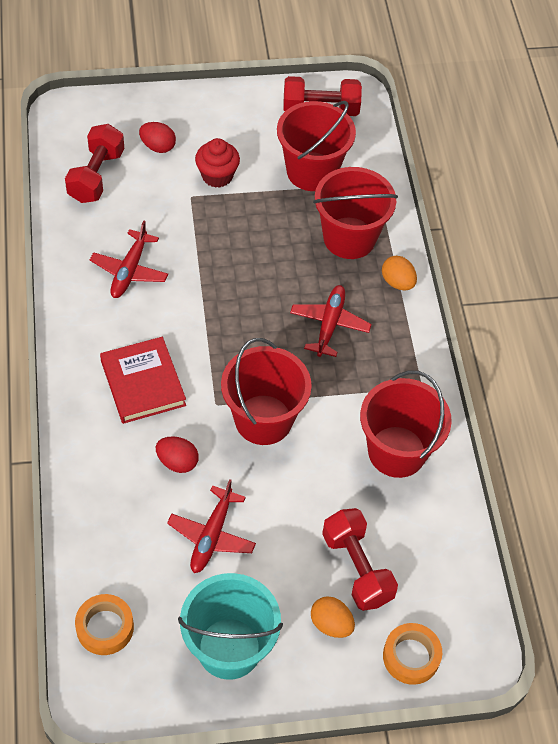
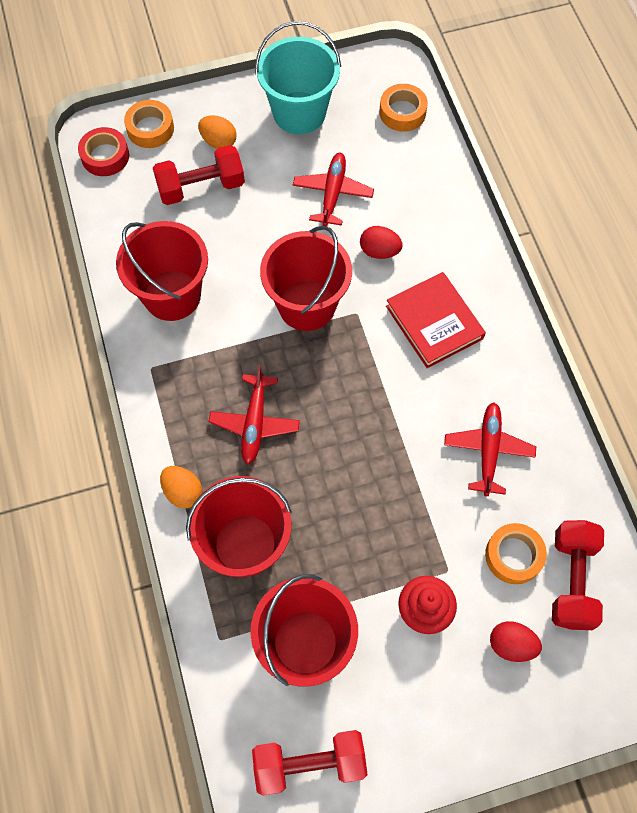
camera: 175 degrees right, 10 degrees up
red dumbbell [322,508,398,611] -> red dumbbell turned 75 degrees counterclockwise [153,145,245,205]
none -> red tape [78,127,129,176]
none -> orange tape [485,523,547,584]

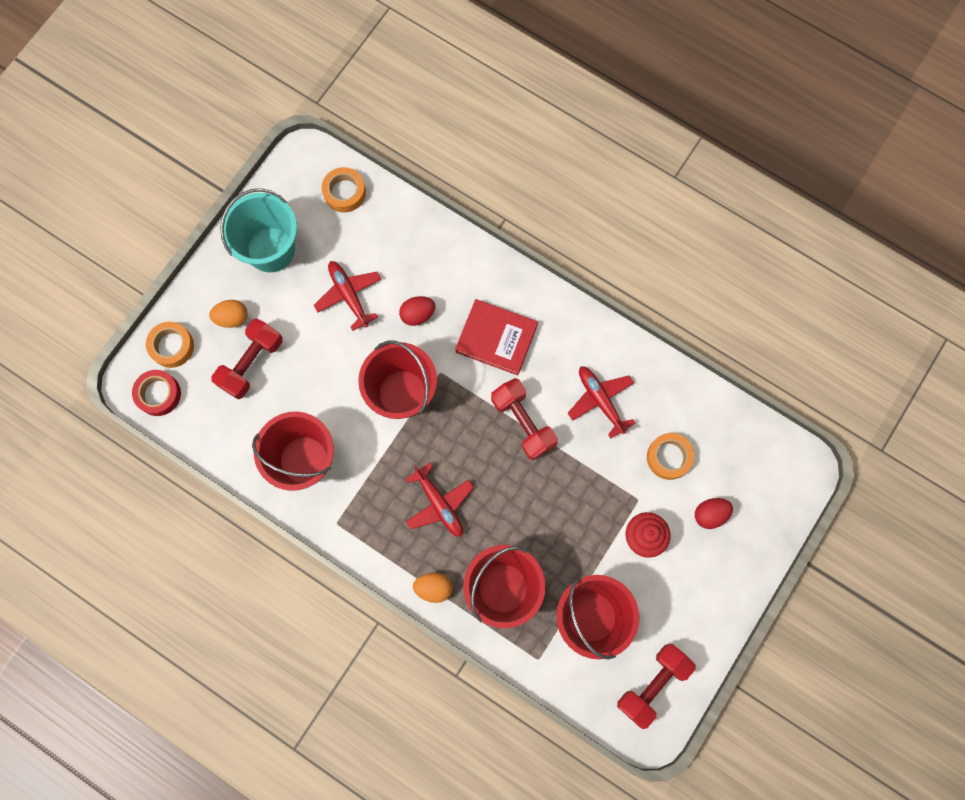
camera: 40 degrees left, 10 degrees up
red dumbbell [552,520,604,630] -> red dumbbell moved to [491,378,558,460]

